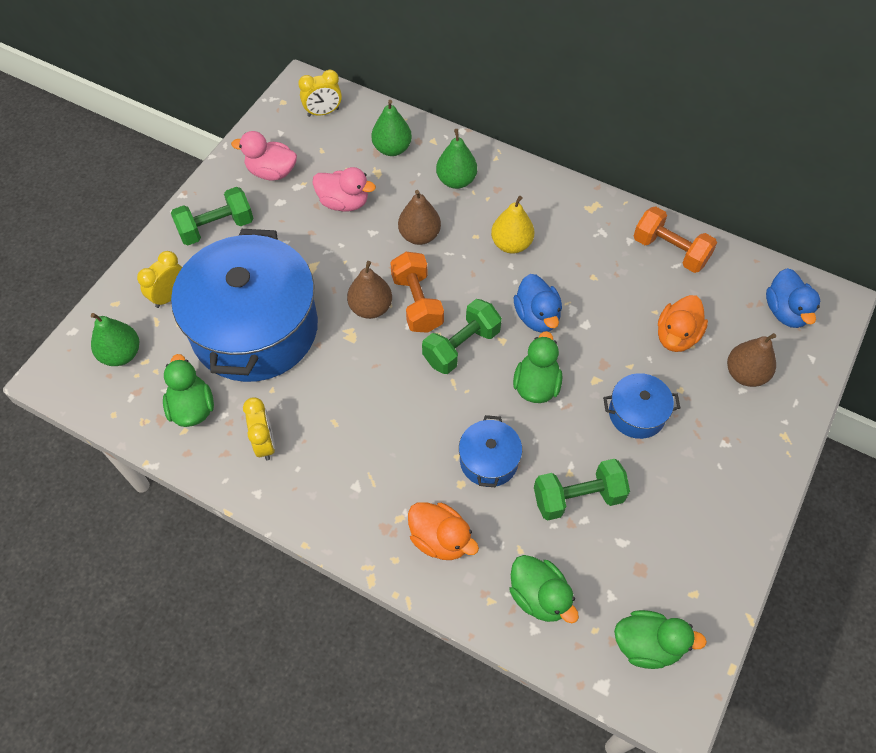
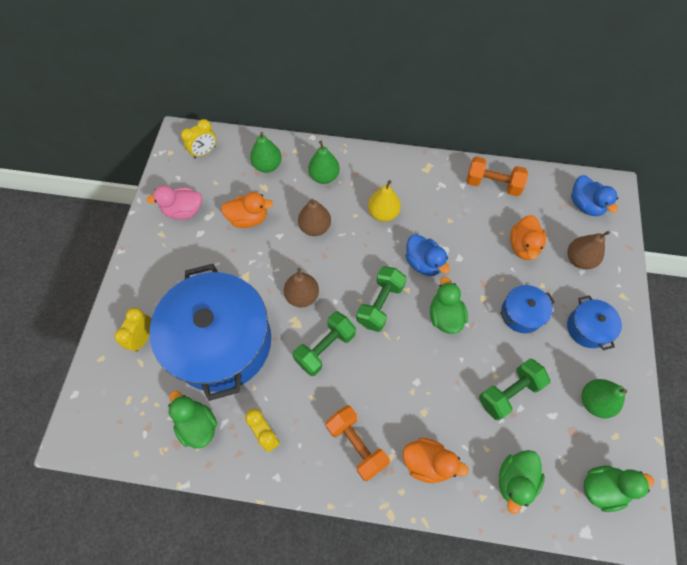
camera: 20 degrees left, 5 degrees up
green pear [91,313,139,366] -> green pear moved to [582,379,627,419]
green dumbbell [171,187,254,245] -> green dumbbell moved to [293,312,356,376]
pink duck [313,167,376,212] -> orange duck [221,192,273,228]
orange dumbbell [390,252,444,333] -> orange dumbbell moved to [326,405,390,481]
blue pot [459,415,522,488] -> blue pot moved to [567,295,622,350]
green duck [509,555,579,623] -> green duck turned 90 degrees clockwise [499,450,545,514]

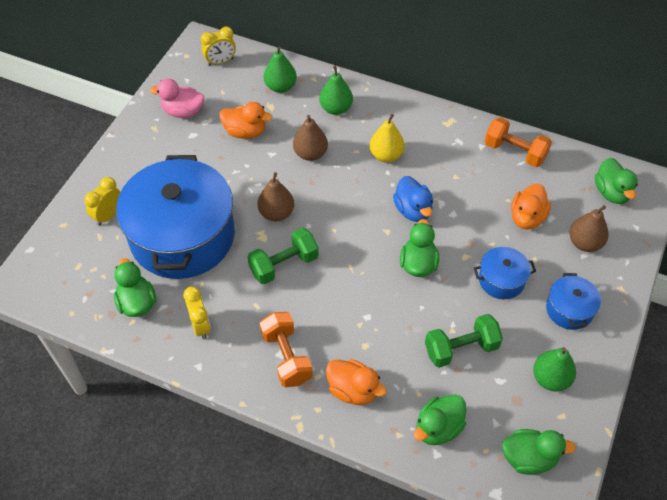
camera: 15 degrees right, 10 degrees down
green dumbbell [356,266,407,332] -> none
blue duck [571,175,618,216] -> green duck [595,158,638,204]

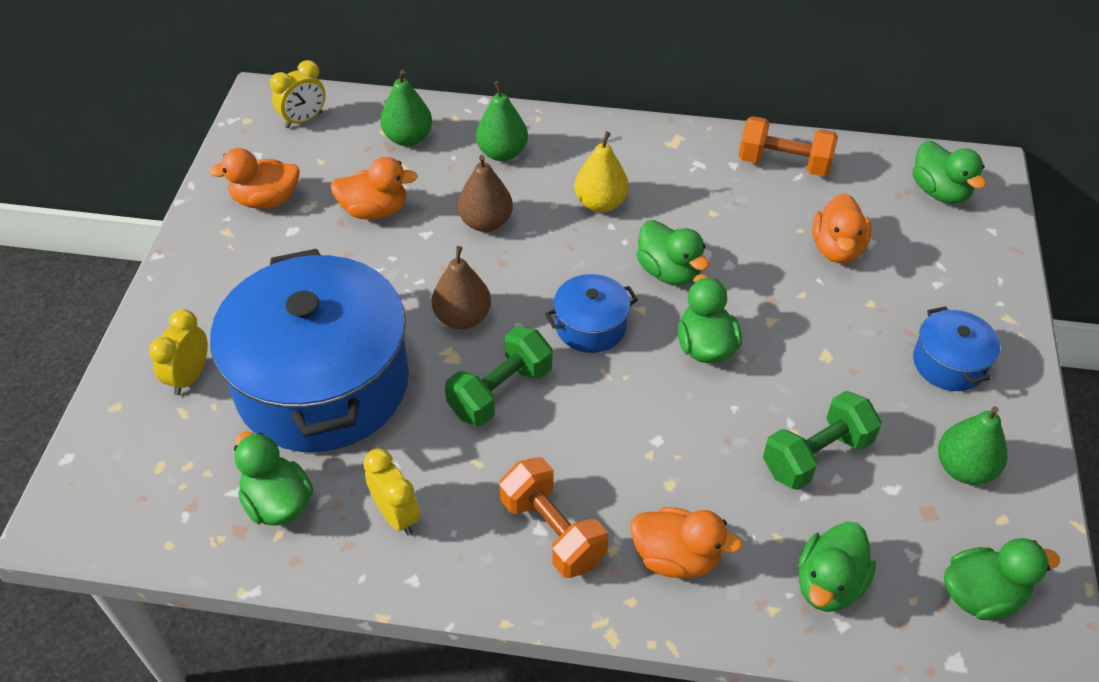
camera: 15 degrees left, 5 degrees down
pink duck [150,79,204,118] -> orange duck [209,148,300,209]
blue duck [393,176,433,222] -> green duck [636,220,709,285]
blue pot [474,247,536,299] -> blue pot moved to [545,274,638,353]
brown pear [569,205,609,252] -> none

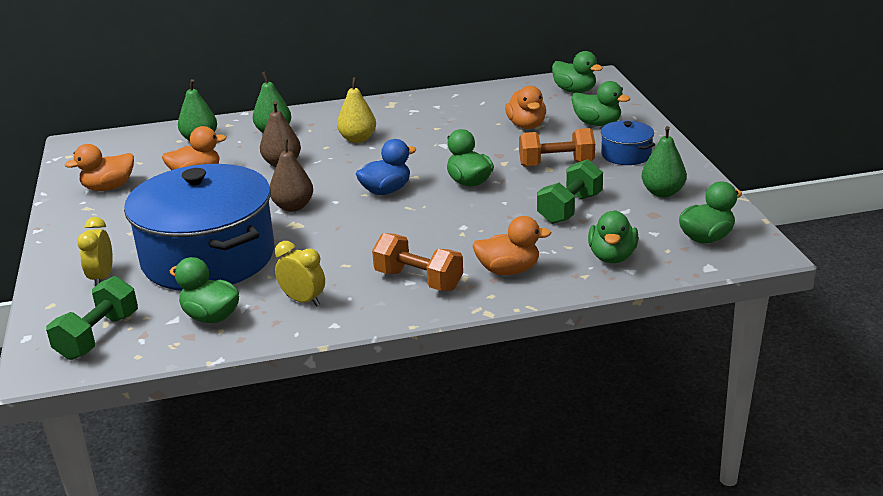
camera: 20 degrees left, 20 degrees down
yellow clock [270,60,326,128] -> none
green dumbbell [445,326,552,426] -> green dumbbell moved to [46,276,138,360]
blue pot [545,274,638,353] -> blue duck [356,139,416,195]
green duck [636,220,709,285] -> green duck moved to [571,81,630,126]
orange dumbbell [739,116,838,177] -> orange dumbbell moved to [519,128,595,167]

